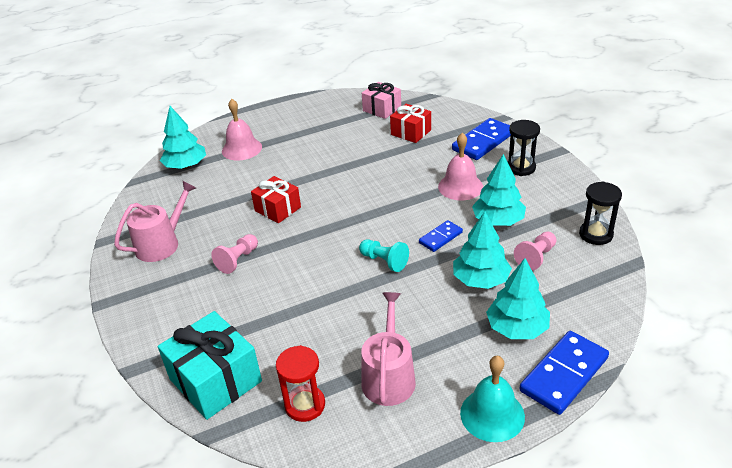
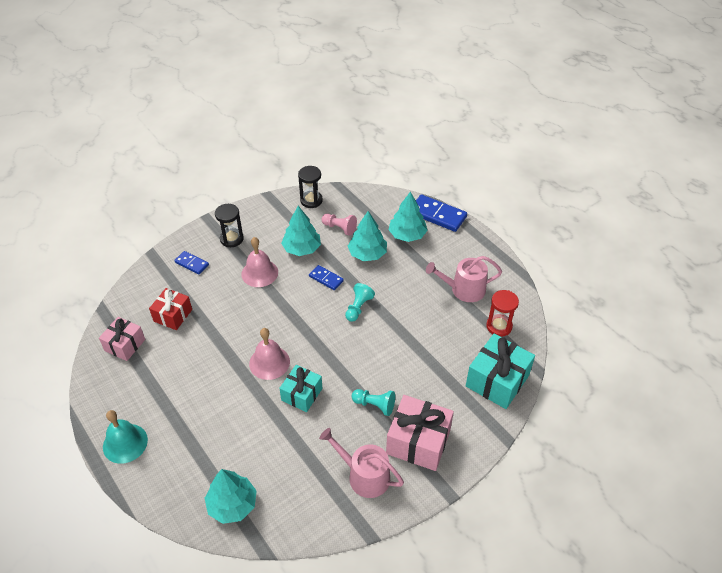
camera: 105 degrees left, 10 degrees up
pink pawn [211,234,258,274] -> turquoise pawn [352,389,395,416]
pink bell [222,99,262,161] -> pink bell moved to [249,328,290,380]
red gift [251,176,301,223] -> turquoise gift [279,365,322,412]
blue domino [452,118,511,160] -> blue domino [174,251,209,274], size x0.57
turquoise bell [460,356,525,442] -> turquoise bell moved to [103,410,148,464]
none -> pink gift [386,395,454,471]

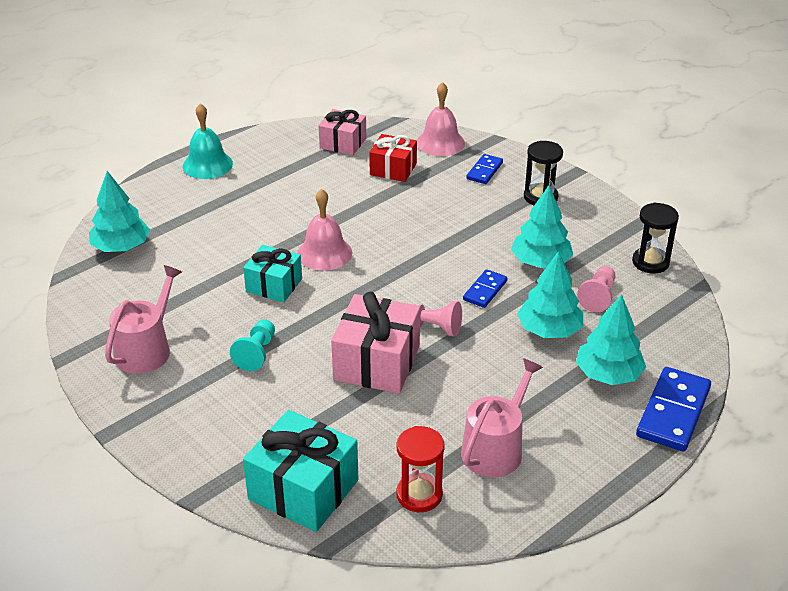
camera: 85 degrees right, 10 degrees down
pink bell [241,237,278,287] -> pink bell moved to [417,82,465,156]
turquoise pawn [345,283,375,322] -> pink pawn [412,301,462,336]
pink gift [386,395,454,471] -> pink gift moved to [331,292,420,394]
pink watering can [426,256,502,302] -> pink watering can turned 45 degrees clockwise [461,358,543,477]

